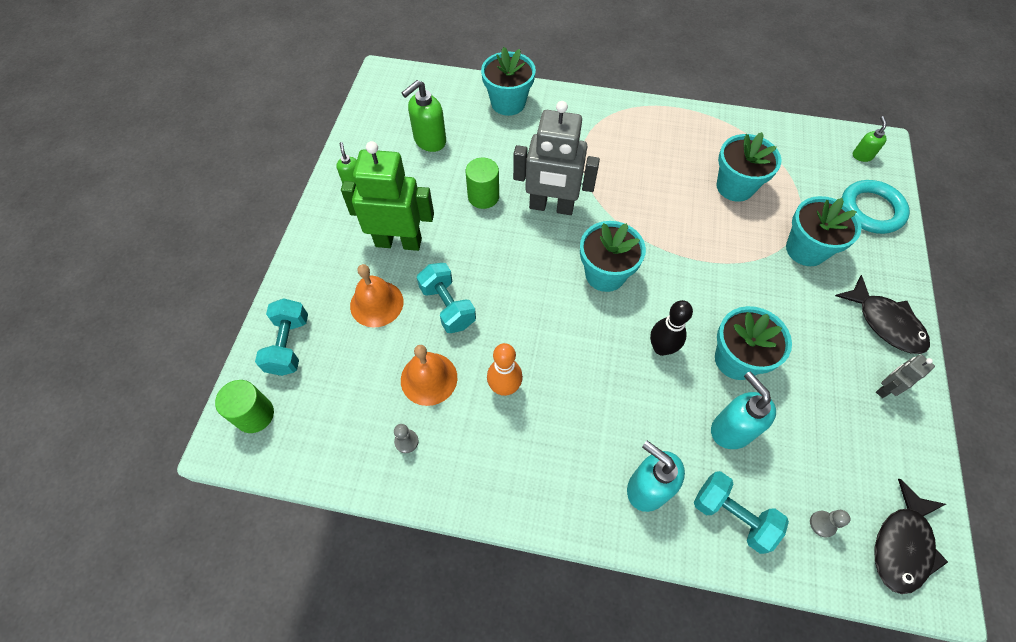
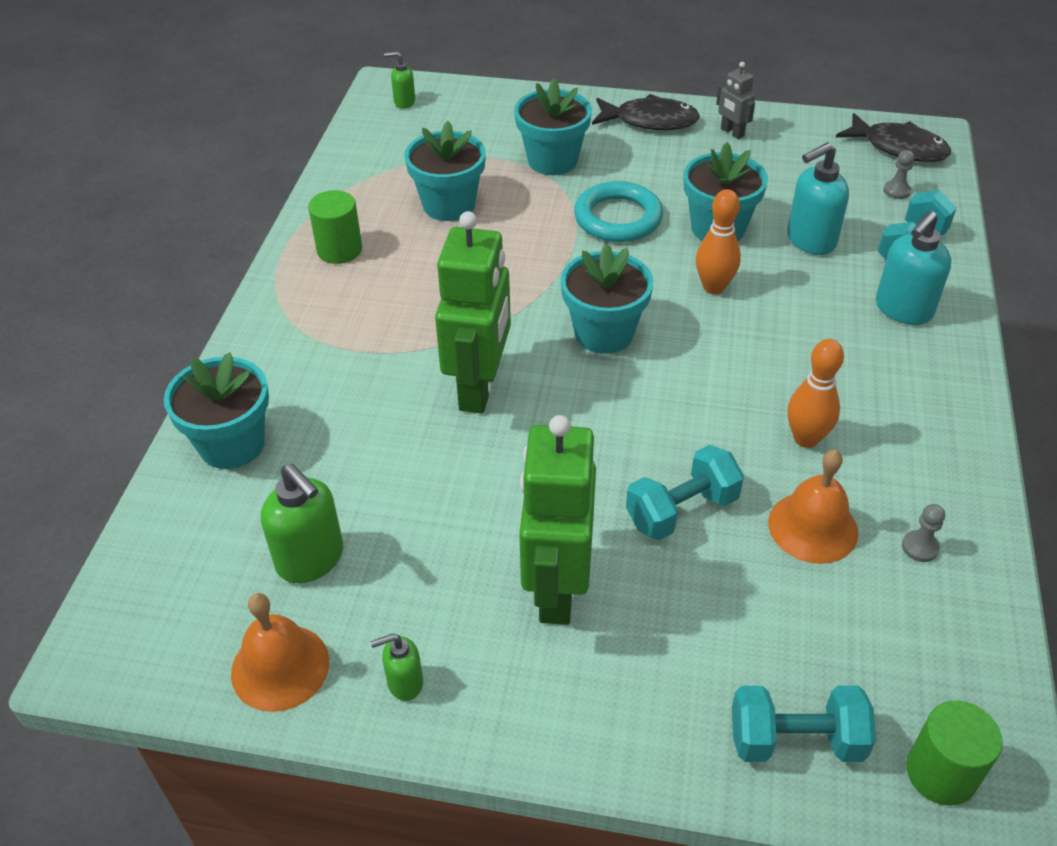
camera: 90 degrees left, 15 degrees down
orange bell [350,264,403,328] -> orange bell moved to [231,593,329,712]
green cylinder [466,158,499,209] -> green cylinder moved to [308,190,362,264]
grey robot [513,101,600,215] -> green robot [435,211,511,414]
black bowling pin [650,300,693,356] -> orange bowling pin [696,189,741,294]
black fish [835,275,930,354] -> black fish turned 45 degrees clockwise [592,94,700,130]
turquoise ring [842,180,910,234] -> turquoise ring moved to [574,181,663,242]

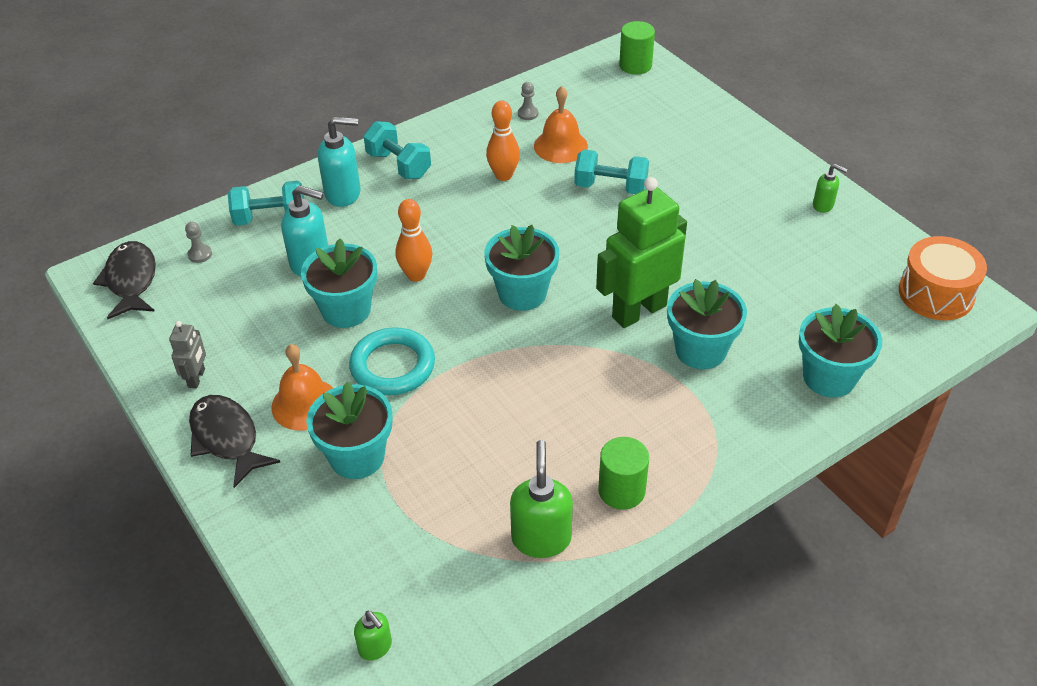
camera: 135 degrees left, 0 degrees up
orange bell [231,593,329,712] -> orange bell moved to [271,344,333,431]
green soap dispenser [261,464,343,583] -> green soap dispenser moved to [510,440,573,558]
turquoise flower pot [404,121,486,221] -> turquoise flower pot moved to [667,279,747,369]
green robot [519,415,596,625] -> none
turquoise dumbbell [732,685,876,762] -> turquoise dumbbell moved to [363,121,431,179]
none -> orange drum [899,236,987,320]

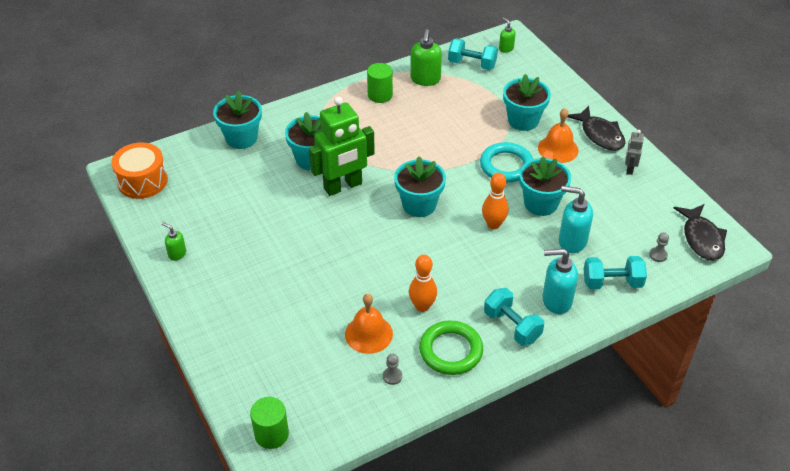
camera: 175 degrees left, 0 degrees up
turquoise dumbbell [574,149,649,194] -> turquoise dumbbell moved to [448,38,498,70]
none -> green ring [419,321,483,375]

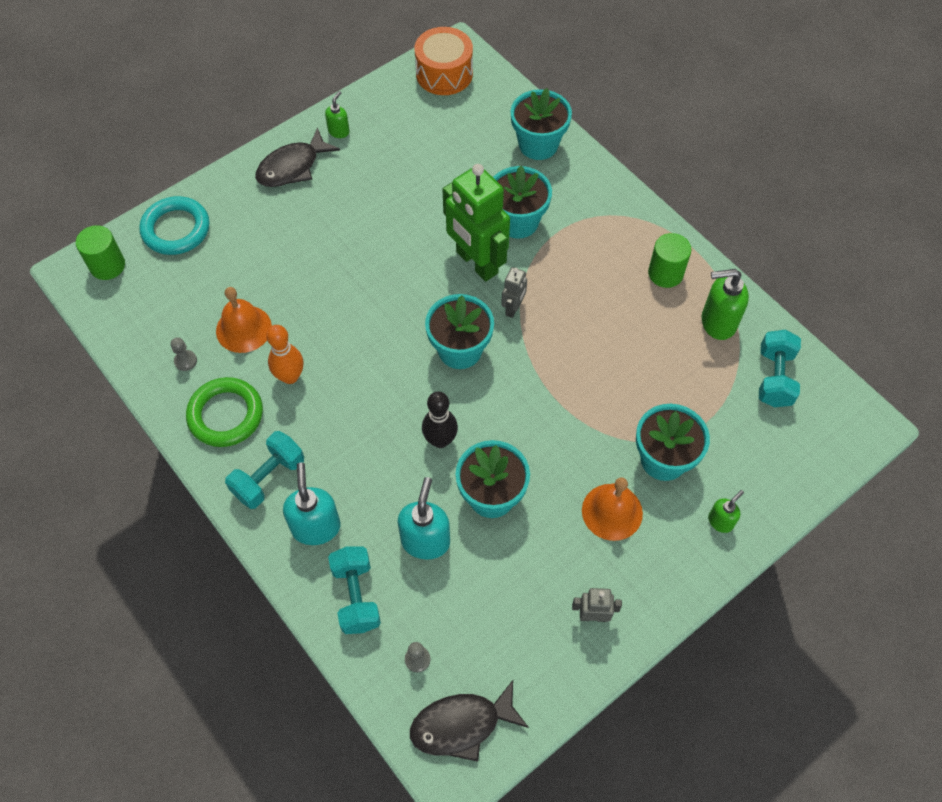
camera: 80 degrees right, 15 degrees up
turquoise ring [480,142,533,182] -> turquoise ring moved to [139,196,209,255]
orange bowling pin [482,173,509,229] -> black bowling pin [422,391,458,448]
green soap dispenser [499,17,516,53] -> green soap dispenser moved to [708,490,744,533]
black fish [567,106,626,151] -> black fish moved to [255,127,340,187]
none -> grey robot [501,267,527,318]

